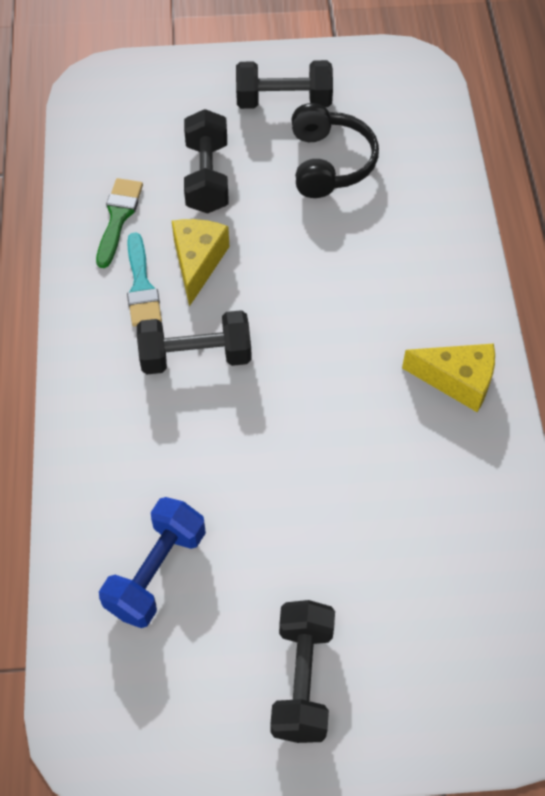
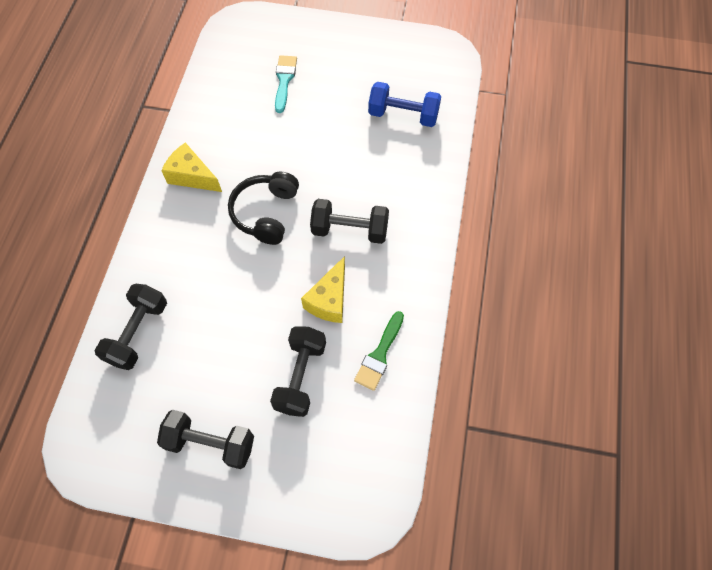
camera: 165 degrees left, 5 degrees up
blue dumbbell [99,497,206,628] -> blue dumbbell turned 60 degrees clockwise [368,82,441,127]
turquoise brush [127,232,162,327] -> turquoise brush moved to [275,55,297,113]
black dumbbell [270,600,335,743] -> black dumbbell moved to [94,284,167,370]
black headphones [291,103,379,198] -> black headphones moved to [228,171,299,245]

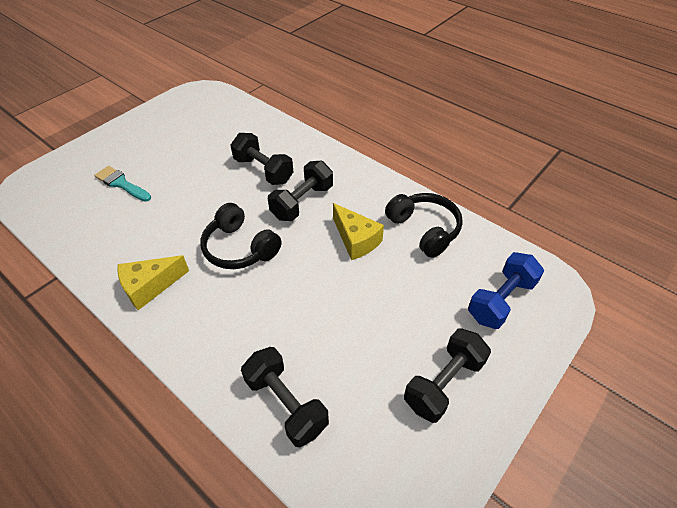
camera: 60 degrees left, 15 degrees down
black dumbbell [270,327,326,417] -> black dumbbell moved to [230,133,293,185]
green brush [354,311,404,391] -> black headphones [385,193,463,258]
blue dumbbell [368,82,441,127] -> blue dumbbell moved to [468,252,544,329]

